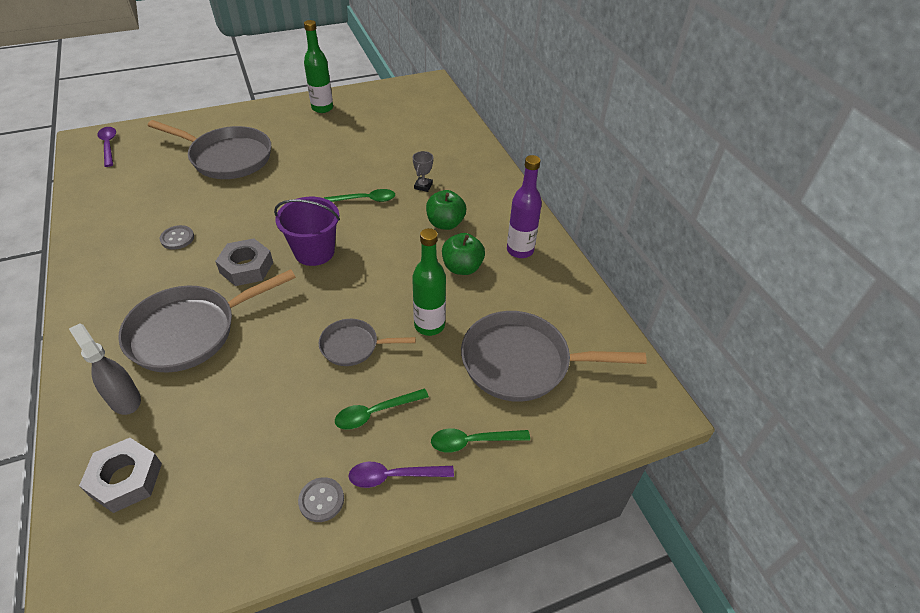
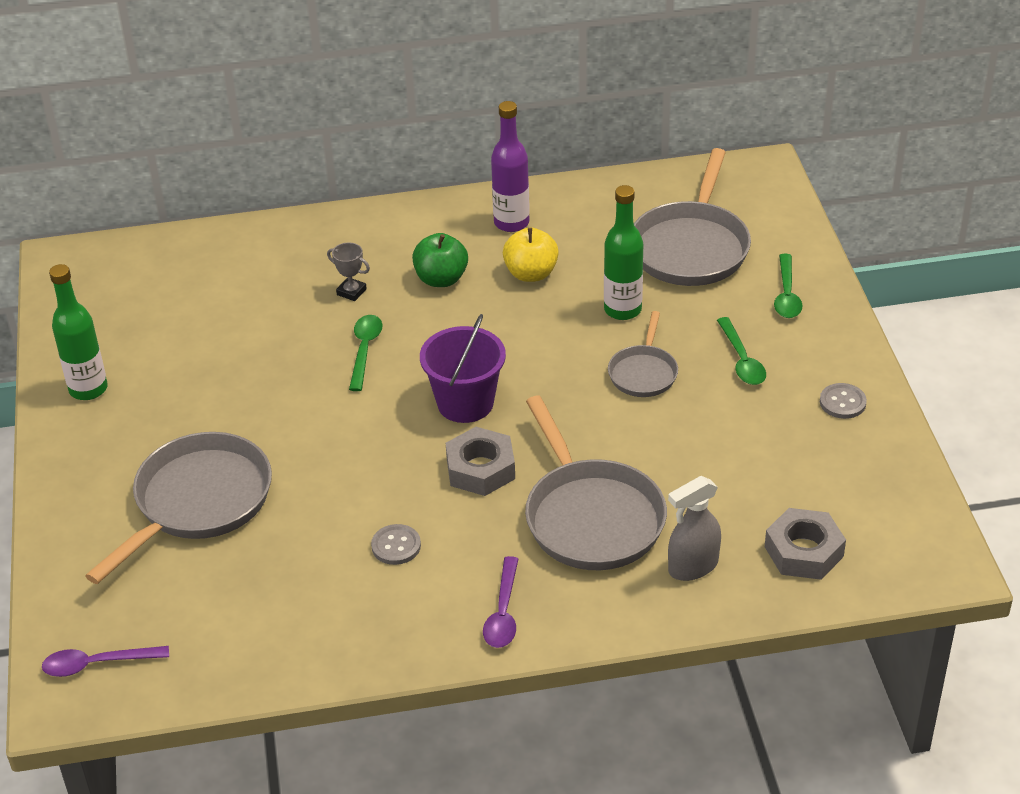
camera: 75 degrees left, 5 degrees down
purple spoon [348,462,454,488] -> purple spoon moved to [483,556,518,648]
green apple [442,233,485,275] -> yellow apple [503,227,559,282]

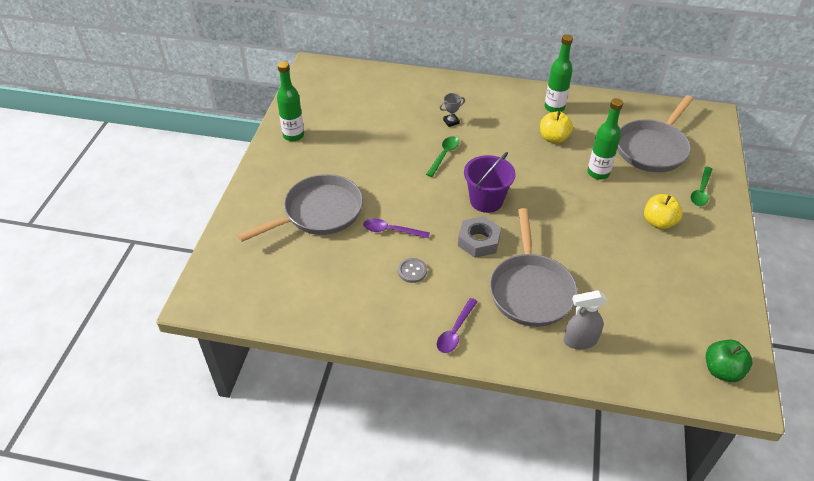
camera: 20 degrees right, 5 degrees up
purple spoon [42,646,169,677] -> purple spoon moved to [363,218,430,238]
grey trophy [327,242,370,301] -> grey trophy turned 75 degrees counterclockwise [439,93,465,127]
green apple [412,233,468,287] -> green apple moved to [706,340,752,382]
purple bottle [491,101,530,232] -> green bottle [544,34,573,112]
grey pan [608,311,678,397] -> none
green spoon [717,317,766,385] -> yellow apple [644,194,683,229]
grey nut [765,508,846,580] -> none
grey button [820,383,867,419] -> none

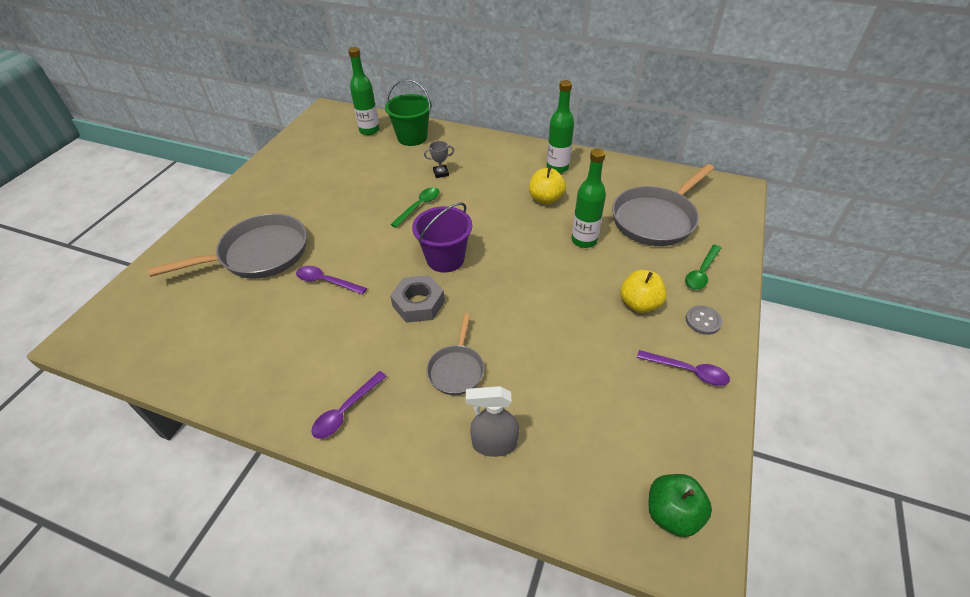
camera: 10 degrees right, 0 degrees up
green bottle [277,62,304,141] -> green bottle moved to [348,47,380,135]
grey button [398,258,427,283] -> grey button moved to [686,305,723,335]
grey pan [490,208,578,327] -> grey pan [426,314,484,395], size x0.54
none -> green bucket [385,79,432,146]
none -> purple spoon [637,350,730,386]

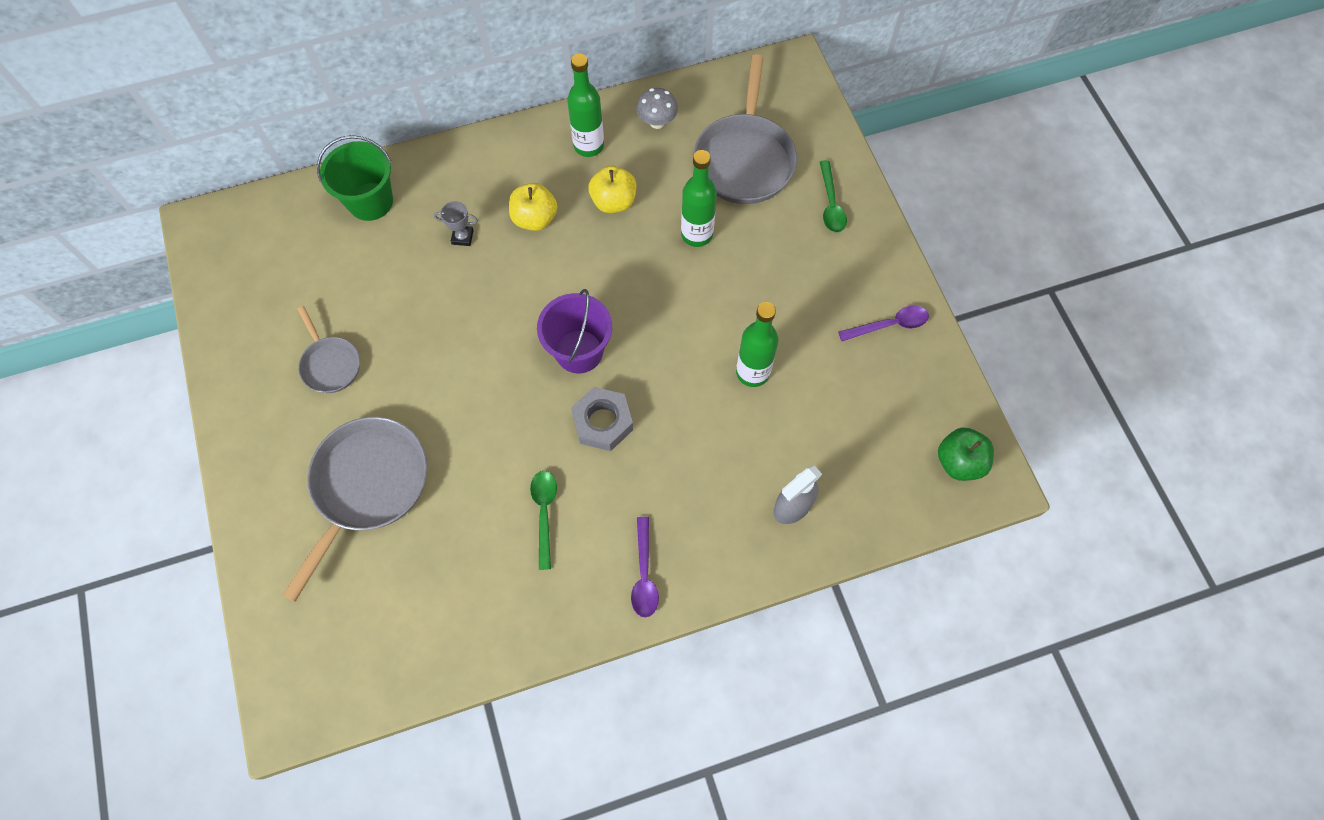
camera: 40 degrees left, 20 degrees up
purple spoon [296,266,367,295] -> none
green bottle [348,47,380,135] -> green bottle moved to [736,302,779,387]
green spoon [390,187,440,228] -> green spoon moved to [530,471,557,570]
grey trophy [424,141,455,178] -> grey trophy turned 60 degrees clockwise [434,201,478,246]
grey pan [426,314,484,395] -> grey pan moved to [297,306,360,393]
yellow apple [620,270,667,313] -> yellow apple moved to [509,183,557,231]
grey button [686,305,723,335] -> none
none -> grey mushroom [636,88,678,129]

